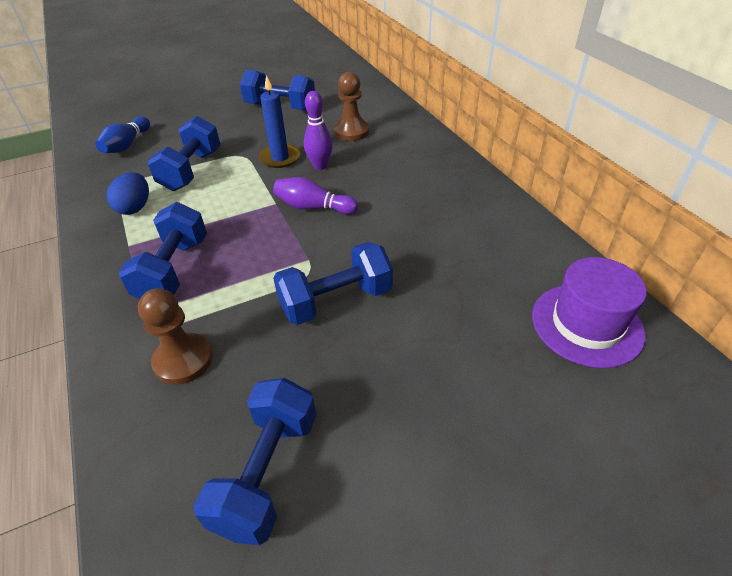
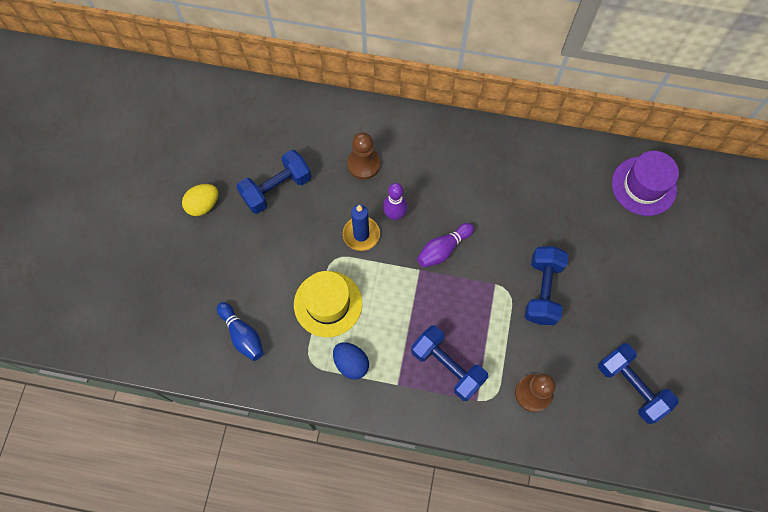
camera: 55 degrees left, 25 degrees up
blue dumbbell [147,116,221,191] -> yellow hat [294,271,362,337]
none -> yellow egg [182,184,218,216]

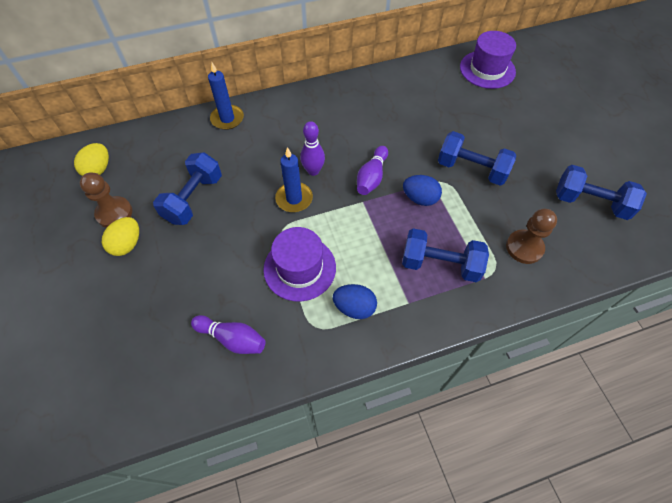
camera: 30 degrees left, 10 degrees down
blue bowling pin [217,302,264,361] -> purple bowling pin [191,315,266,354]
yellow hat [294,271,362,337] -> purple hat [263,227,336,301]
brown pawn [347,132,380,180] -> brown pawn moved to [80,172,132,228]
blue dumbbell [525,246,569,325] -> blue dumbbell turned 45 degrees counterclockwise [438,131,516,186]
none -> yellow egg [74,143,109,176]
none -> blue candle [208,63,244,130]
none -> blue egg [403,175,442,206]

